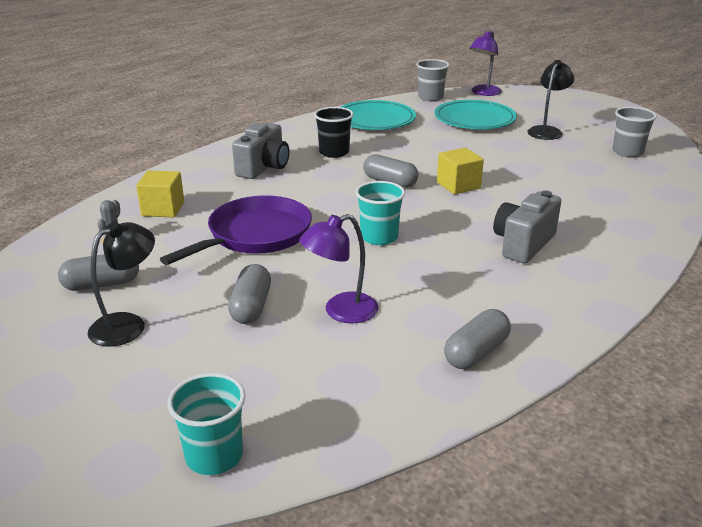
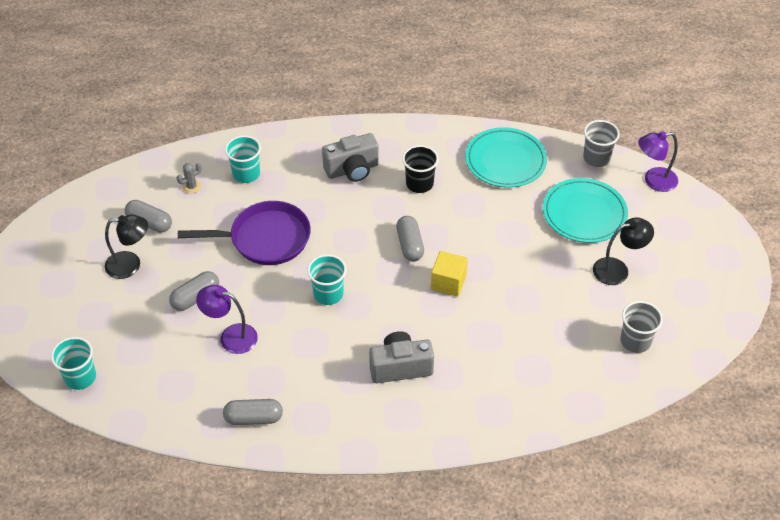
camera: 45 degrees right, 20 degrees up
yellow cube [136,171,184,217] -> turquoise cup [225,135,261,183]

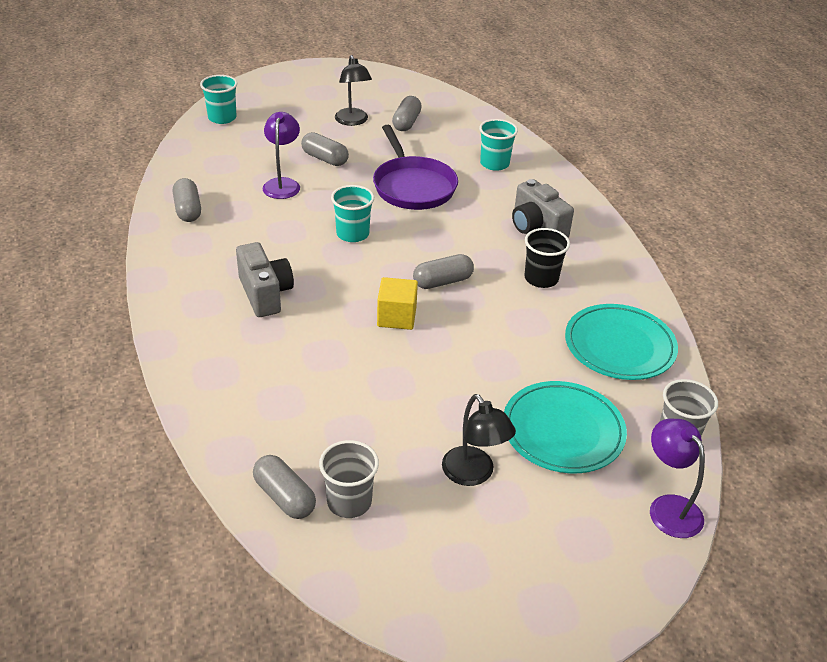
camera: 75 degrees right, 10 degrees down
grey cactus [176,163,202,194] -> none
none -> grey capsule [253,455,316,519]

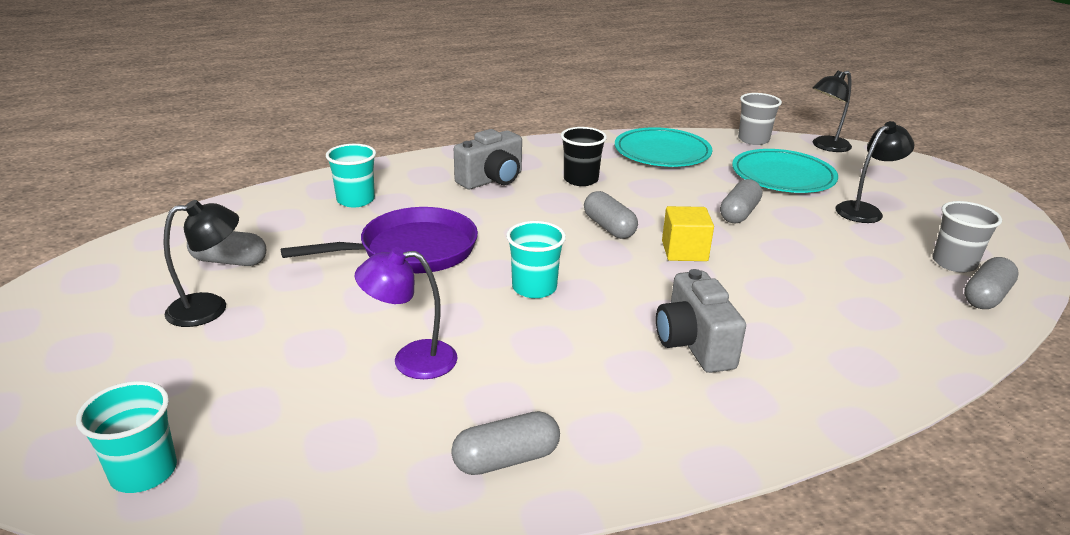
camera: 95 degrees left, 10 degrees down
grey camera [236,242,294,317] -> grey camera turned 75 degrees counterclockwise [656,269,746,373]
grey capsule [301,132,349,166] -> grey capsule moved to [720,179,762,224]
purple lamp [650,419,705,538] -> black lamp [813,71,852,152]

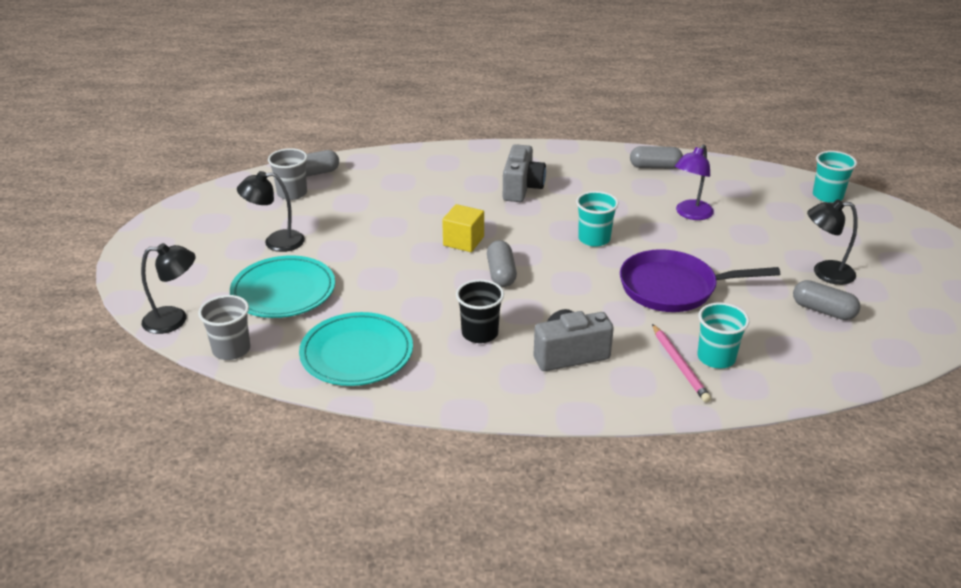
camera: 155 degrees left, 5 degrees up
purple lamp [355,247,458,379] -> purple lamp turned 105 degrees clockwise [675,144,714,220]
grey capsule [720,179,762,224] -> none
none -> pink pencil [652,324,711,403]

